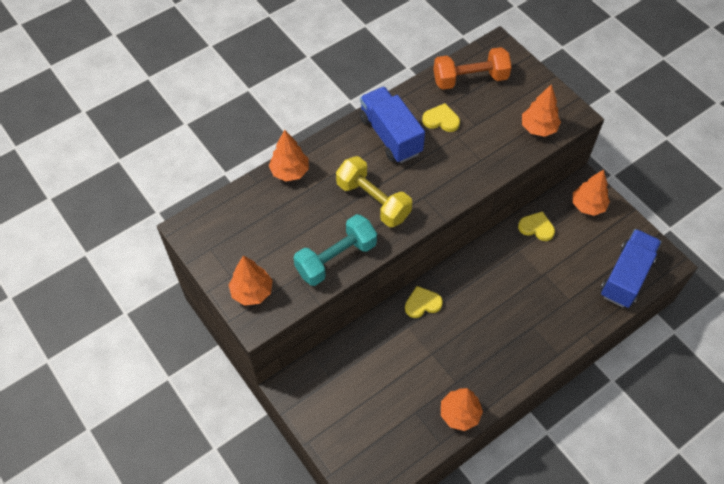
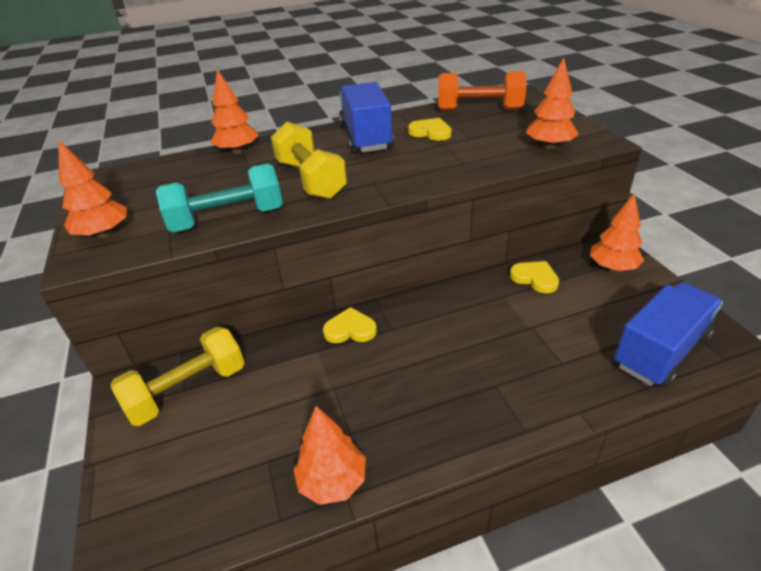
camera: 20 degrees right, 20 degrees down
none -> yellow dumbbell [110,326,245,426]

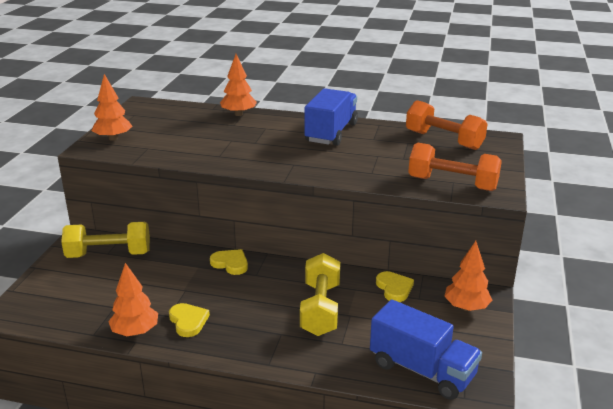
camera: 30 degrees right, 10 degrees down
turquoise dumbbell [156,163,283,232] -> none
yellow dumbbell [271,122,347,199] -> yellow dumbbell moved to [300,253,340,336]
yellow heart [408,118,452,141] -> yellow heart moved to [169,303,210,337]
orange tree [526,57,579,149] -> orange dumbbell [408,143,502,191]
blue truck [614,282,723,388] -> blue truck turned 45 degrees clockwise [370,299,482,400]

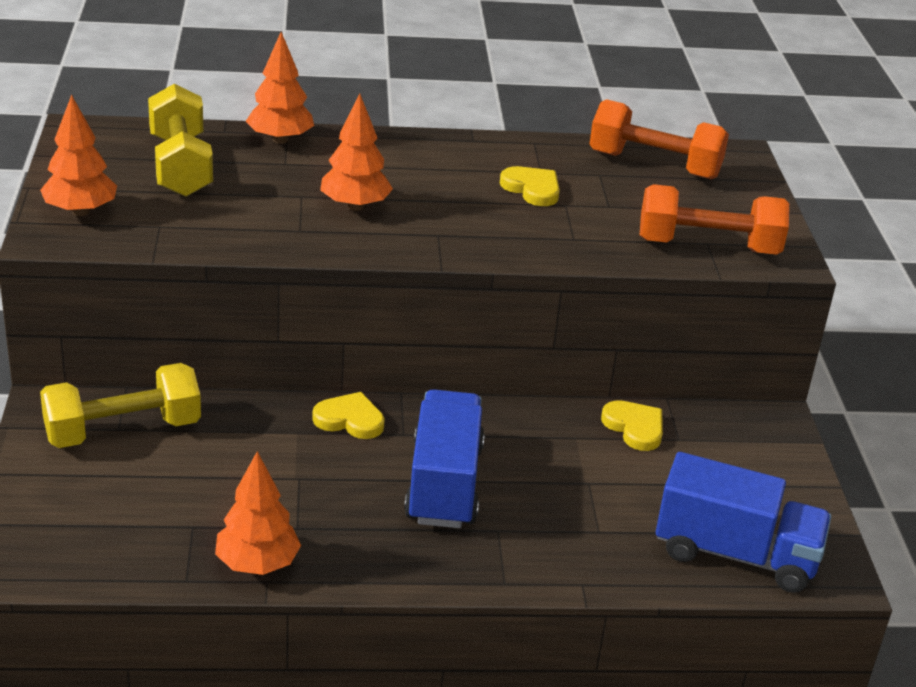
camera: 20 degrees left, 5 degrees up
yellow heart [169,303,210,337] -> yellow heart moved to [500,166,560,206]
yellow dumbbell [300,253,340,336] -> yellow dumbbell moved to [148,84,213,197]
blue truck [305,88,358,146] -> blue truck moved to [404,389,485,528]
orange tree [444,241,492,311] -> orange tree moved to [320,93,393,211]

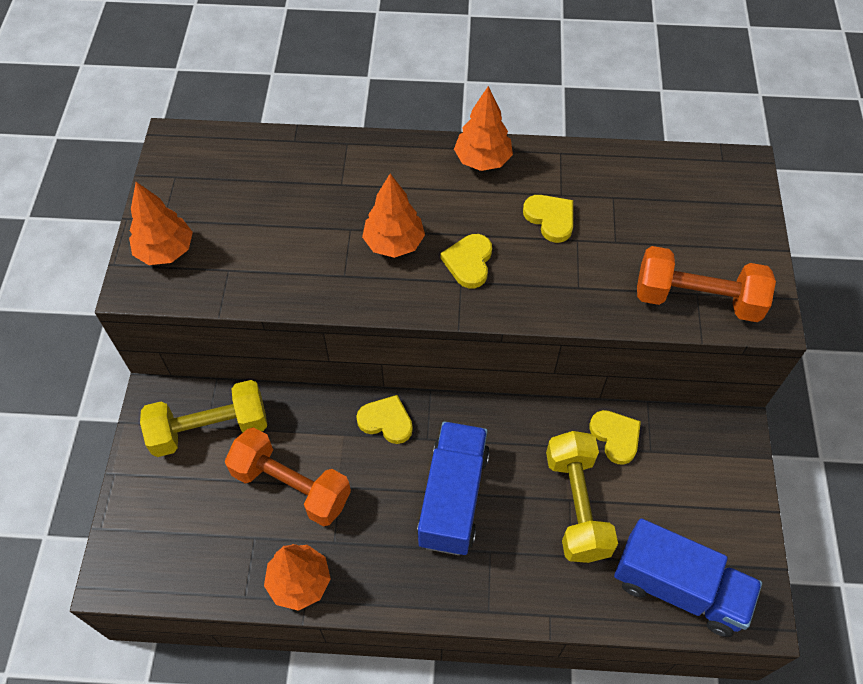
camera: 10 degrees right, 25 degrees up
yellow dumbbell [148,84,213,197] -> yellow dumbbell moved to [546,431,618,563]
orange tree [246,32,314,144] -> orange tree moved to [454,86,513,171]
orange dumbbell [589,99,729,179] -> orange dumbbell moved to [225,427,351,527]
none -> yellow heart [440,234,492,288]

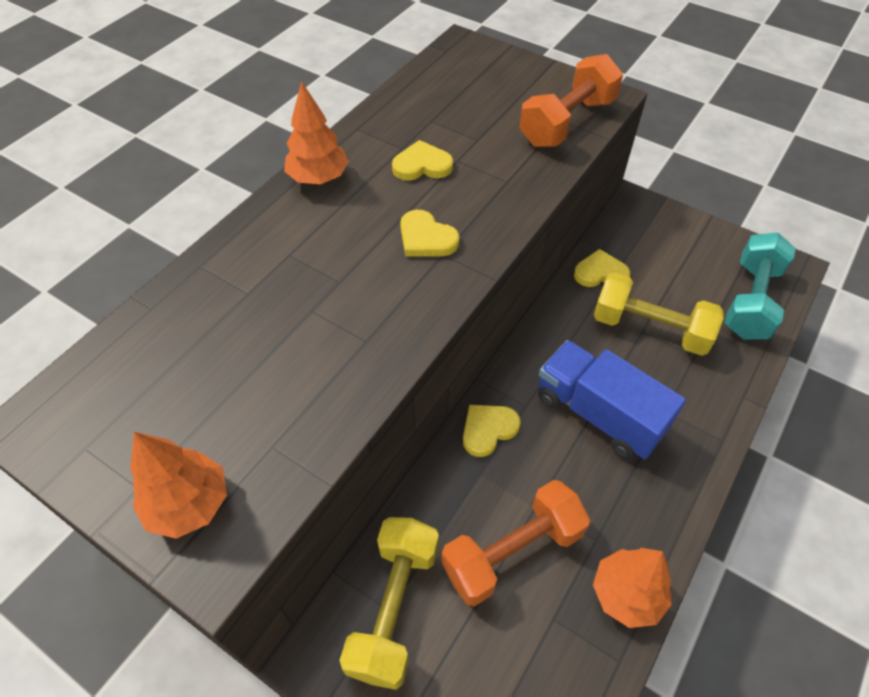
camera: 60 degrees left, 5 degrees down
orange tree [362,174,425,258] -> none
blue truck [614,519,762,637] -> turquoise dumbbell [725,232,796,339]

